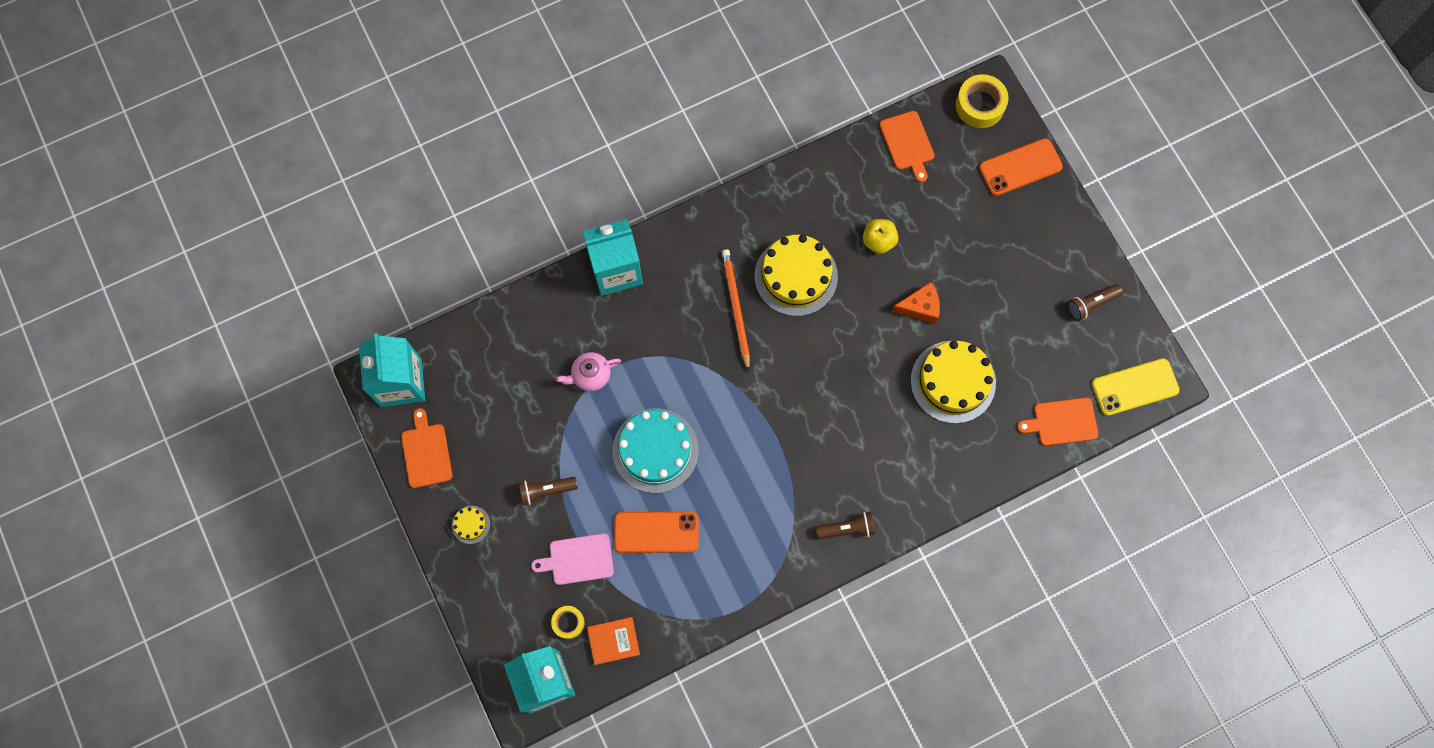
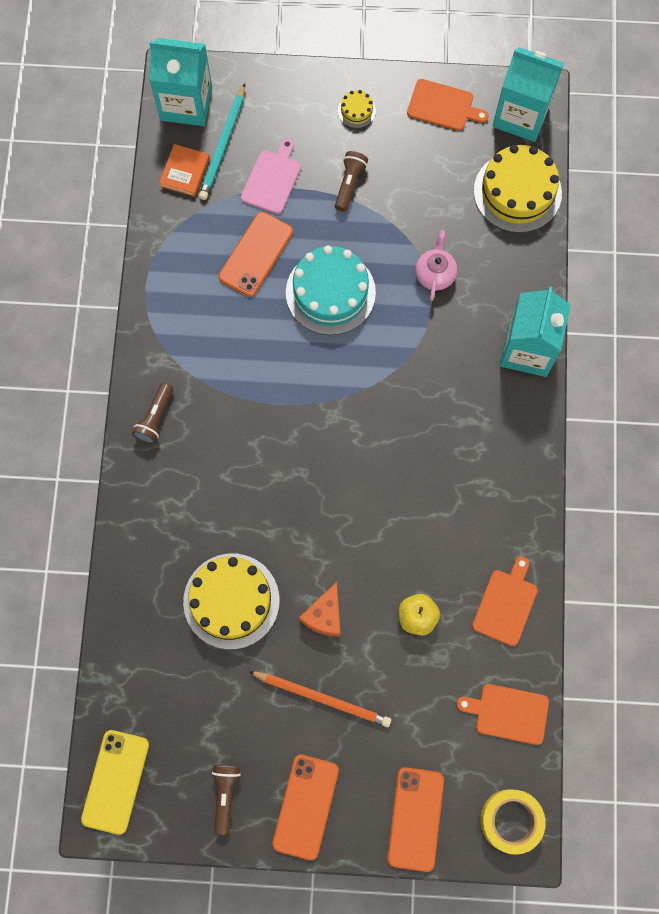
camera: 120 degrees right, 0 degrees up
yellow tape [551,606,585,639] -> turquoise pencil [199,84,245,200]
orange pencil [722,249,750,372] -> orange pencil moved to [248,671,391,727]
yellow cake [755,235,838,316] -> yellow cake moved to [474,145,562,233]
orange cutting board [1017,398,1099,446] -> orange cutting board moved to [472,556,538,646]
none -> orange phone [272,755,339,860]

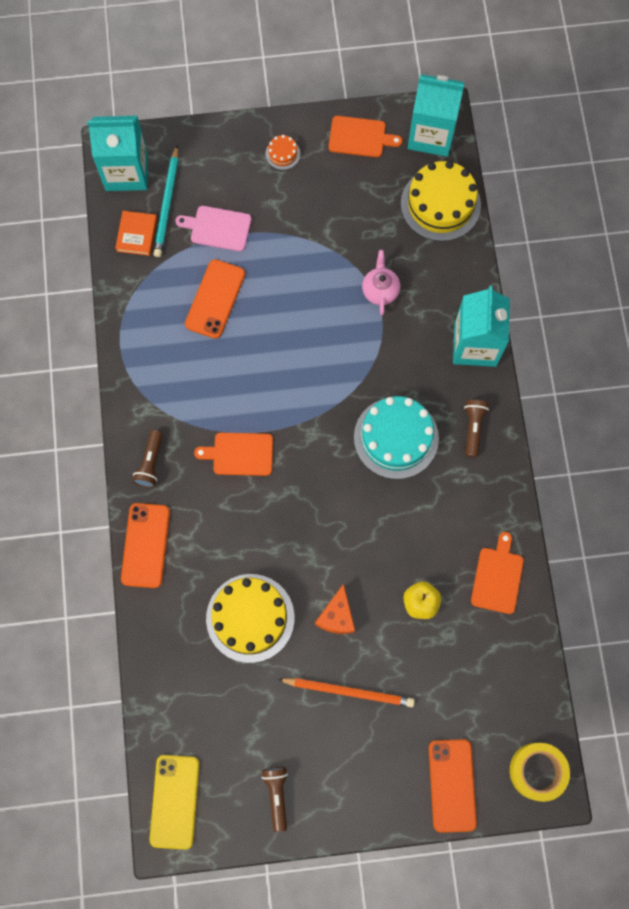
camera: 10 degrees left, 0 degrees up
pink cutting board [241,138,301,214] -> pink cutting board turned 90 degrees counterclockwise [176,206,252,251]
orange phone [272,755,339,860] -> orange phone moved to [121,503,170,588]
turquoise cake [286,245,376,335] -> turquoise cake moved to [354,396,439,479]
brown flashlight [335,151,368,212] -> brown flashlight moved to [464,400,489,457]
yellow cake [338,90,376,128] -> orange cake [266,135,300,170]
orange cutting board [456,684,549,745] -> orange cutting board moved to [194,433,273,476]

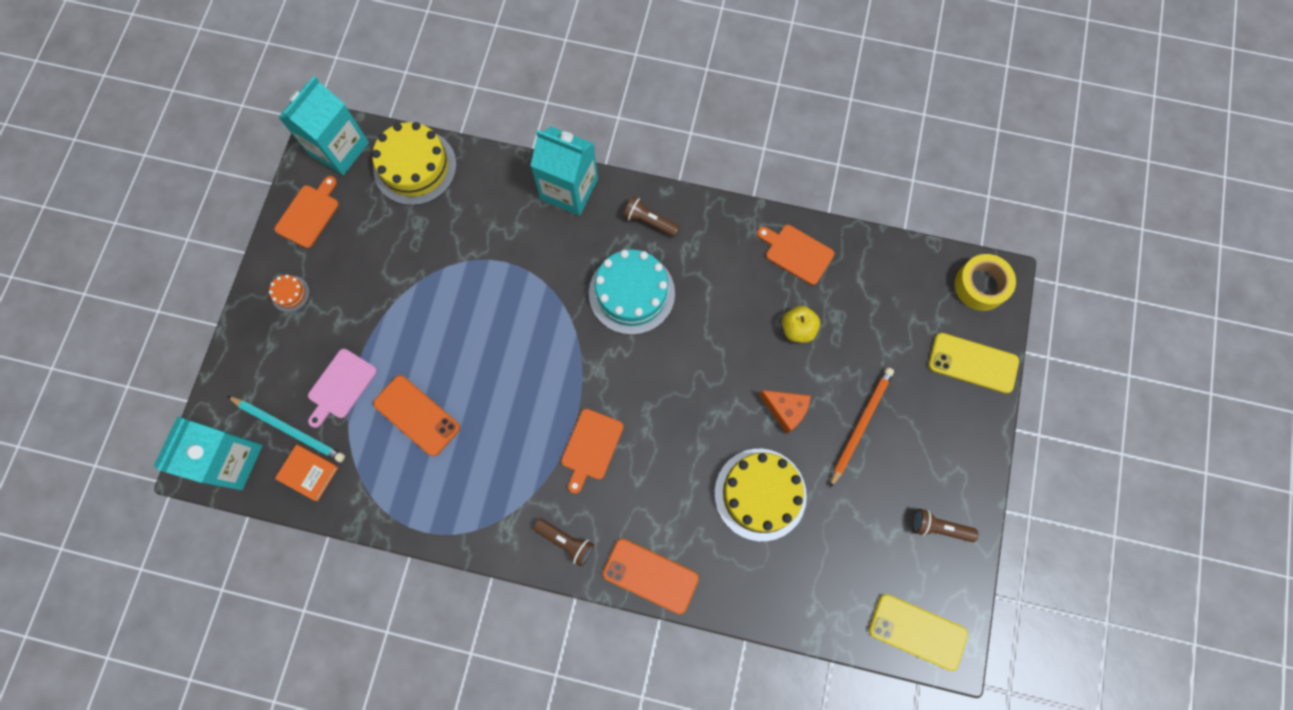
camera: 70 degrees left, 0 degrees up
pink teapot [362,250,400,315] -> none
orange phone [429,739,477,833] -> yellow phone [928,333,1019,394]

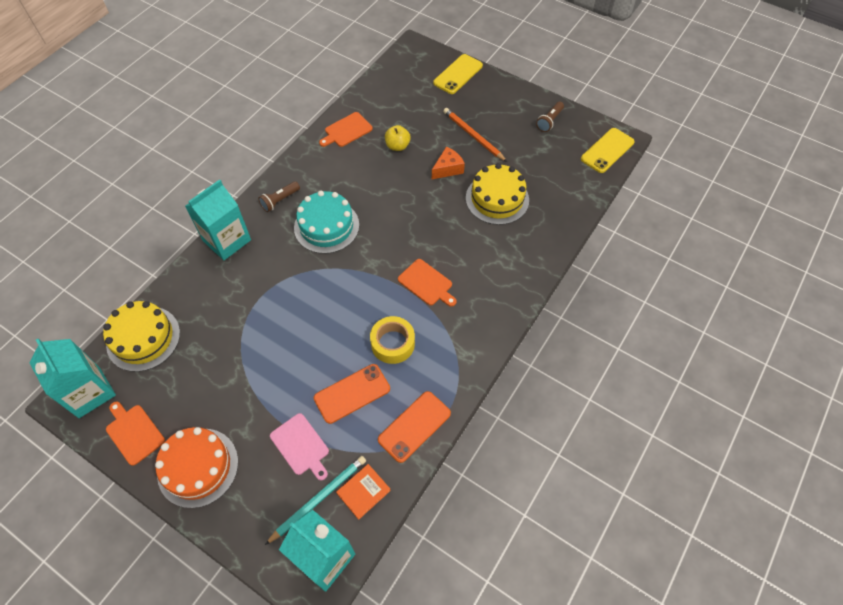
camera: 70 degrees left, 15 degrees down
orange cake [269,275,310,312] -> orange cake [155,427,238,508], size x2.27
brown flashlight [533,518,594,567] -> none
orange phone [603,539,699,614] -> orange phone moved to [378,391,451,463]
yellow tape [955,254,1016,311] -> yellow tape moved to [370,316,415,364]

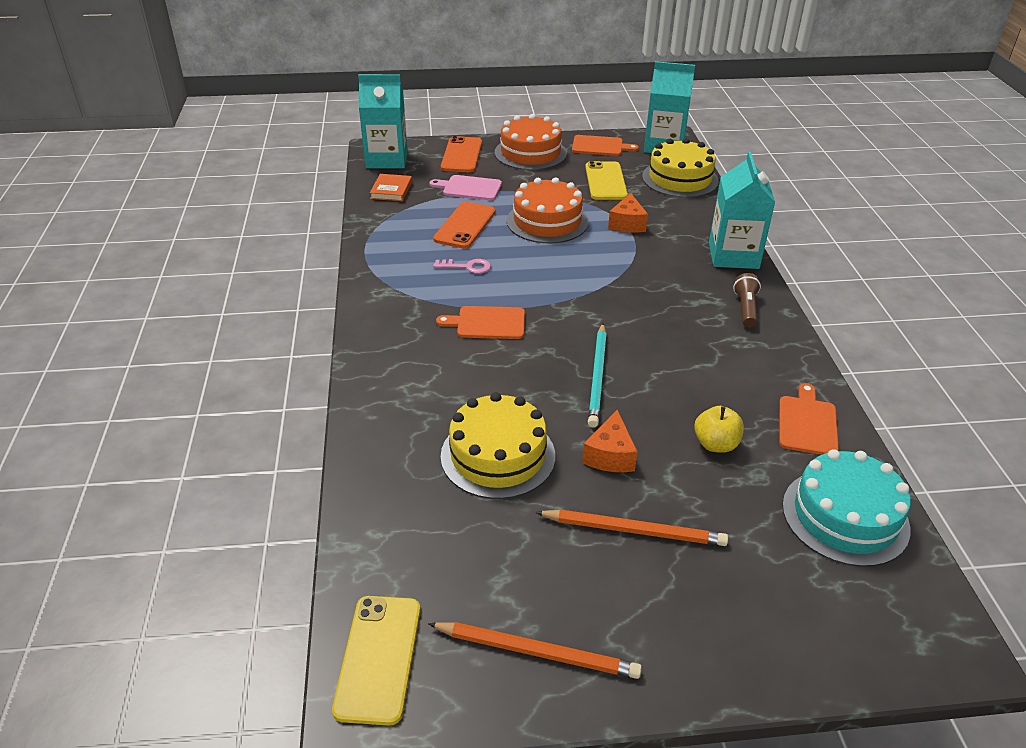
camera: 140 degrees right, 20 degrees down
turquoise pencil [265,456,366,545] -> turquoise pencil moved to [588,323,607,428]
turquoise cake [294,191,359,254] -> turquoise cake moved to [782,449,911,567]
yellow tape [370,316,415,364] -> pink key [433,259,491,274]
orange phone [378,391,451,463] -> orange phone moved to [441,136,482,172]
yellow phone [433,54,483,94] -> yellow phone moved to [585,161,628,200]
brown flashlight [536,102,564,132] -> orange pencil [428,622,642,679]
none -> orange cake [507,177,588,244]
none -> orange cheese [608,193,648,232]

